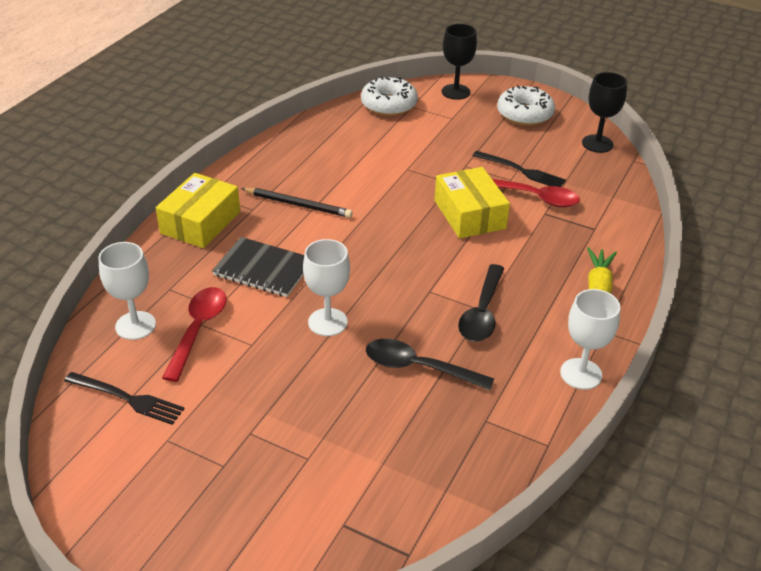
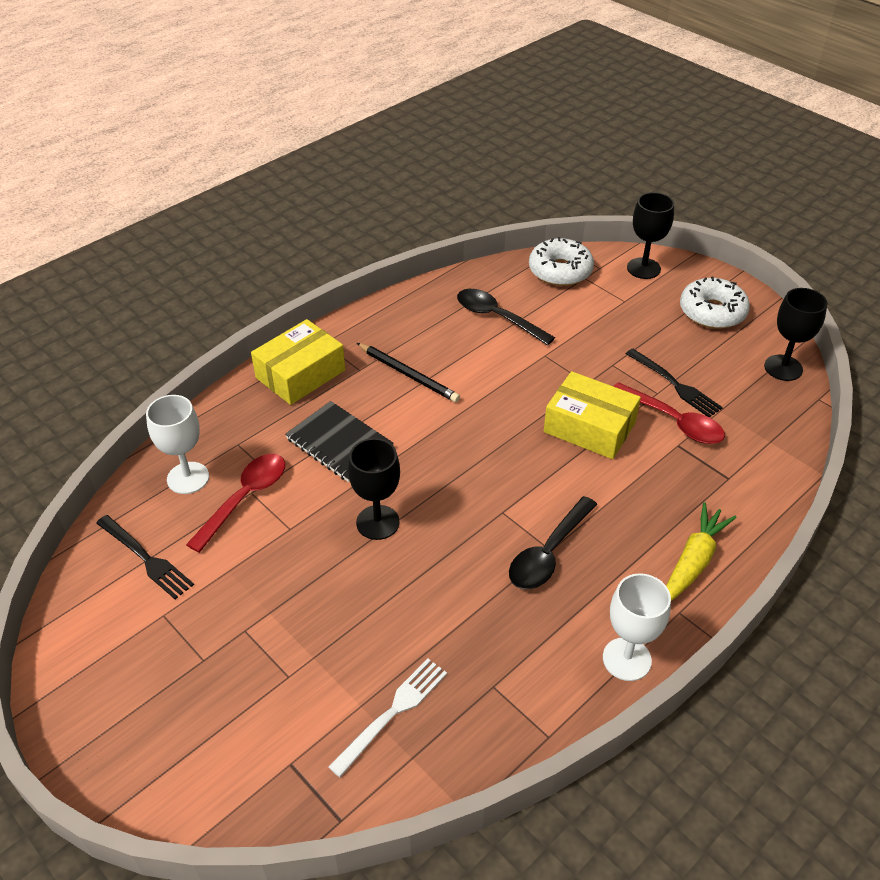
camera: 20 degrees right, 5 degrees up
white goblet [303,239,350,336] -> black goblet [348,438,400,540]
black spoon [366,339,494,390] -> black spoon moved to [457,289,555,346]
yellow box [434,167,510,238] -> yellow box turned 60 degrees counterclockwise [544,371,641,459]
none -> white fork [328,658,447,777]

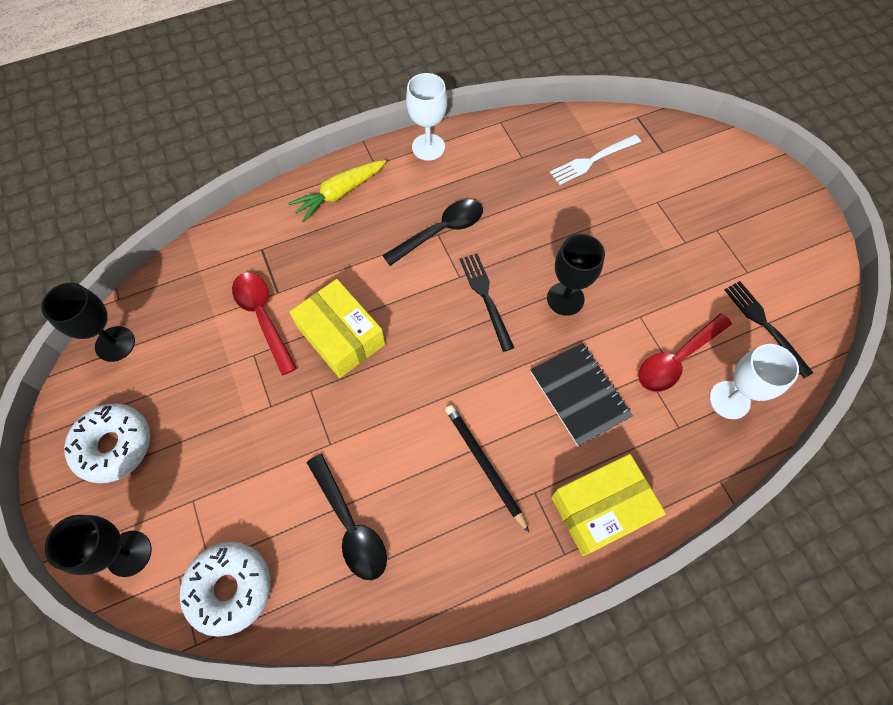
camera: 160 degrees left, 20 degrees up
black fork [626,349,723,417] -> black fork moved to [460,254,514,352]

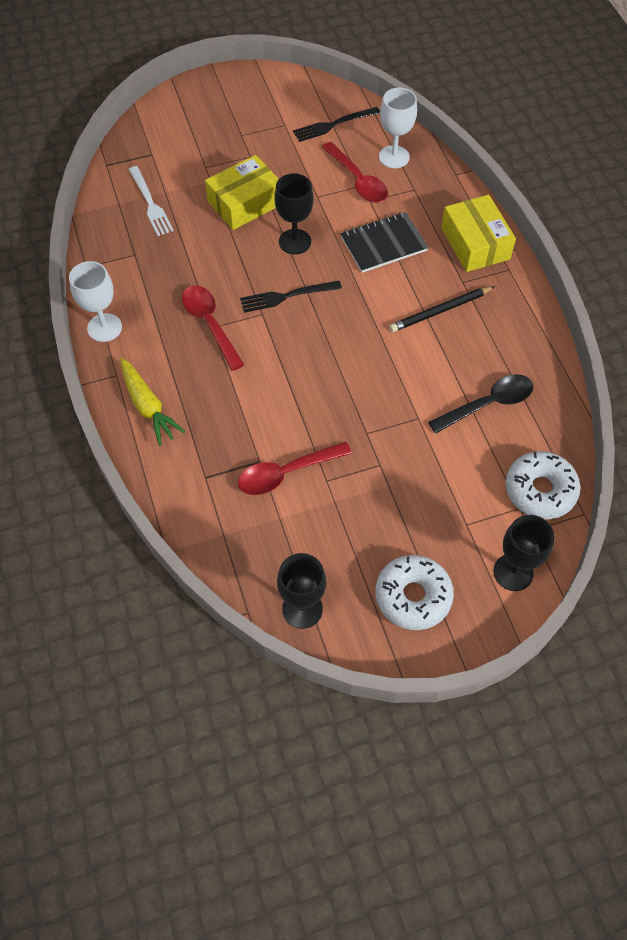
camera: 85 degrees left, 5 degrees down
yellow box [290,279,385,378] -> yellow box moved to [205,155,279,230]
black spoon [382,199,483,266] -> red spoon [182,285,244,371]

